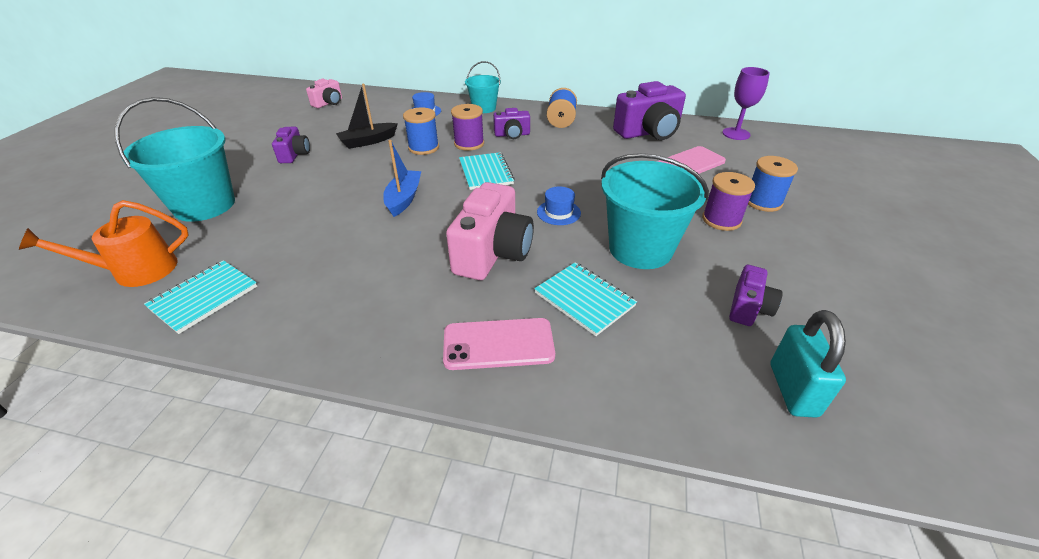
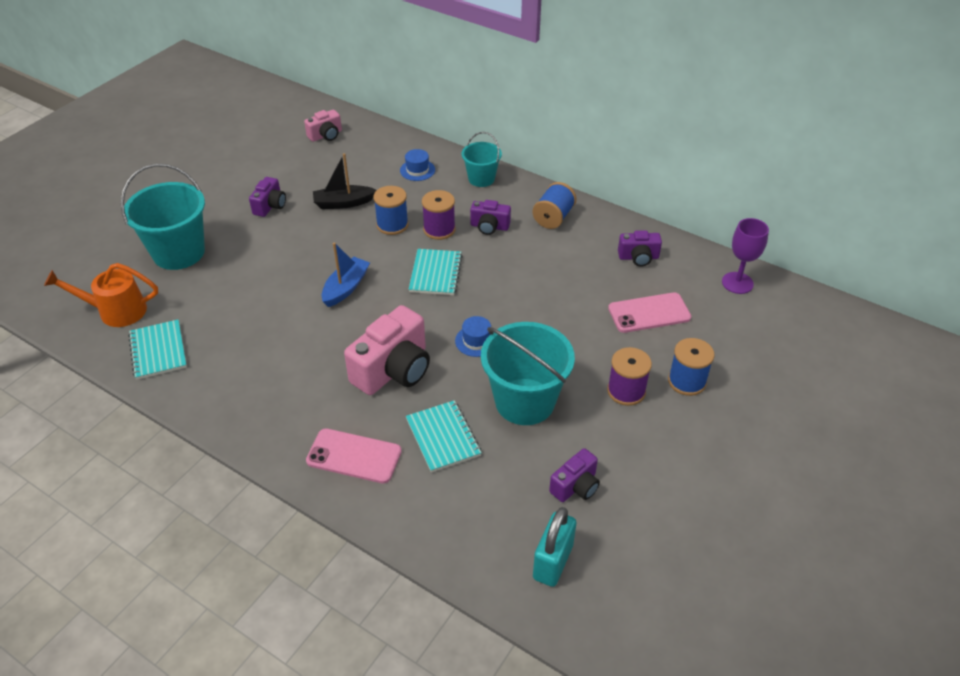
camera: 20 degrees right, 5 degrees up
turquoise notebook [144,260,257,334] -> turquoise notebook turned 75 degrees counterclockwise [128,320,187,380]
purple camera [613,81,686,140] -> purple camera [618,230,662,267], size x0.54

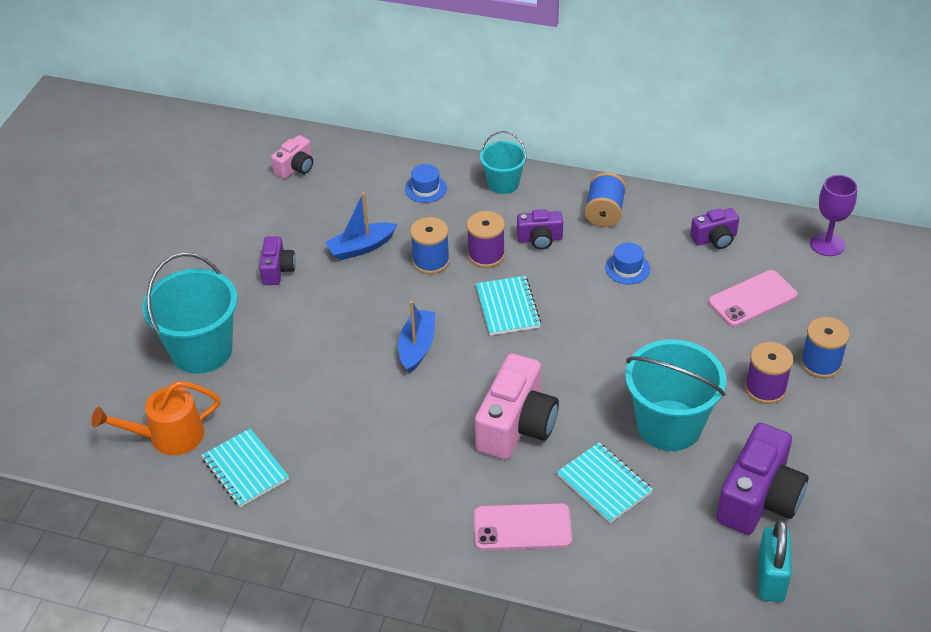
camera: 15 degrees left, 0 degrees up
black boat [313,153,376,209] -> blue boat [325,192,397,260]
blue hat [455,316,491,357] -> blue hat moved to [605,243,650,284]
purple camera [549,448,600,502] -> purple camera [716,423,808,535], size x1.85

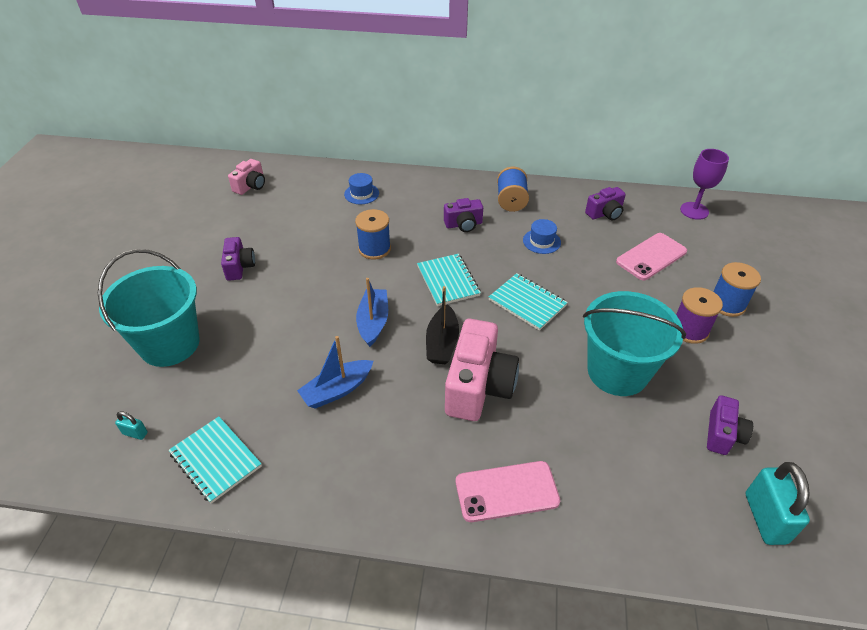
camera: 10 degrees left, 0 degrees up
orange watering can [92,381,220,455] -> turquoise padlock [115,411,148,440]
blue boat [325,192,397,260] -> blue boat moved to [297,336,374,409]
purple spool [467,211,505,268] -> none
turquoise bucket [480,131,527,194] -> none
turquoise notebook [557,442,653,523] -> turquoise notebook moved to [489,273,568,331]
purple camera [716,423,808,535] -> purple camera [707,395,753,455], size x0.54
none -> black boat [426,286,459,364]

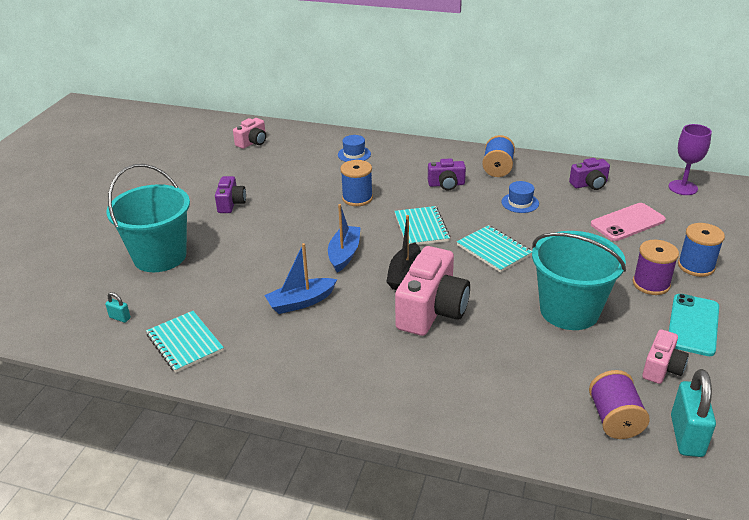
camera: 10 degrees right, 10 degrees down
pink phone [456,461,560,522] -> none
purple camera [707,395,753,455] -> pink camera [642,329,689,384]
none -> purple spool [589,370,650,439]
none -> turquoise phone [669,294,719,356]

